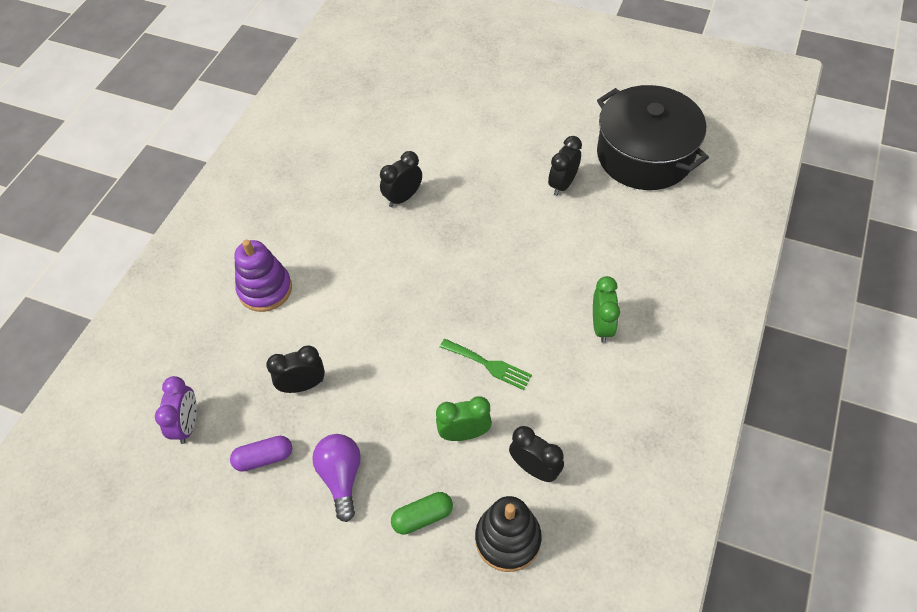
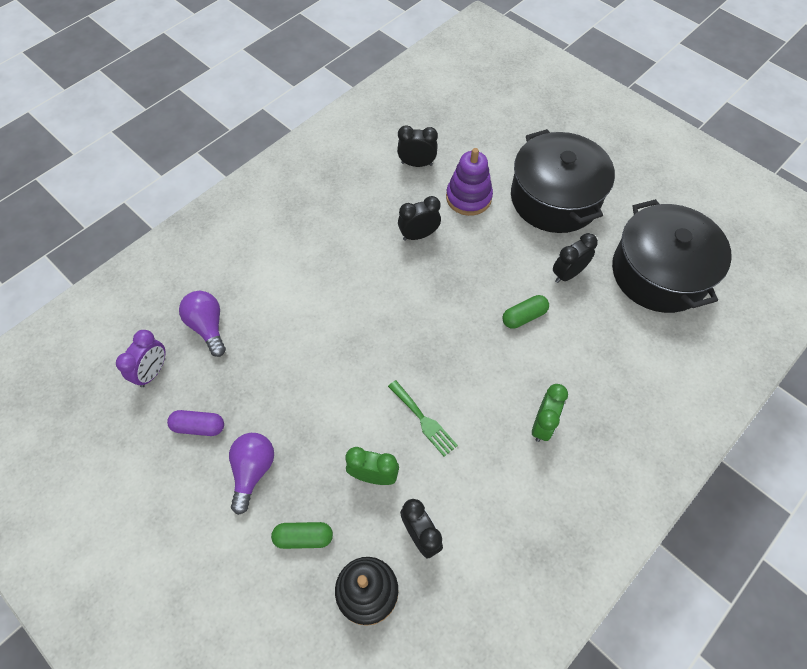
camera: 20 degrees right, 5 degrees up
purple stacking toy [235,239,292,312] -> purple stacking toy moved to [446,148,493,216]
black clock [266,346,325,393] -> black clock moved to [397,125,438,167]
none -> purple light bulb [179,291,226,357]
none -> green capsule [502,295,549,329]
none -> black pot [511,129,615,233]

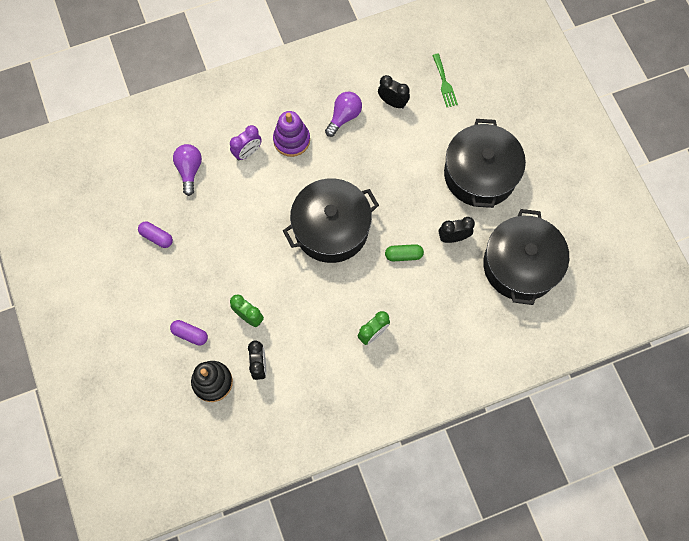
camera: 25 degrees right, 10 degrees up
purple clock [116,330,165,387] -> purple clock moved to [230,125,262,161]
purple light bulb [229,433,274,515] -> purple light bulb moved to [325,92,362,137]
green capsule [271,522,333,549] -> purple capsule [170,320,208,346]
green fork [388,380,458,457] -> green fork moved to [432,54,458,107]
black clock [398,196,441,241] -> none
purple stacking toy [446,148,493,216] -> purple stacking toy moved to [273,111,310,157]
none -> black pot [283,178,379,263]

